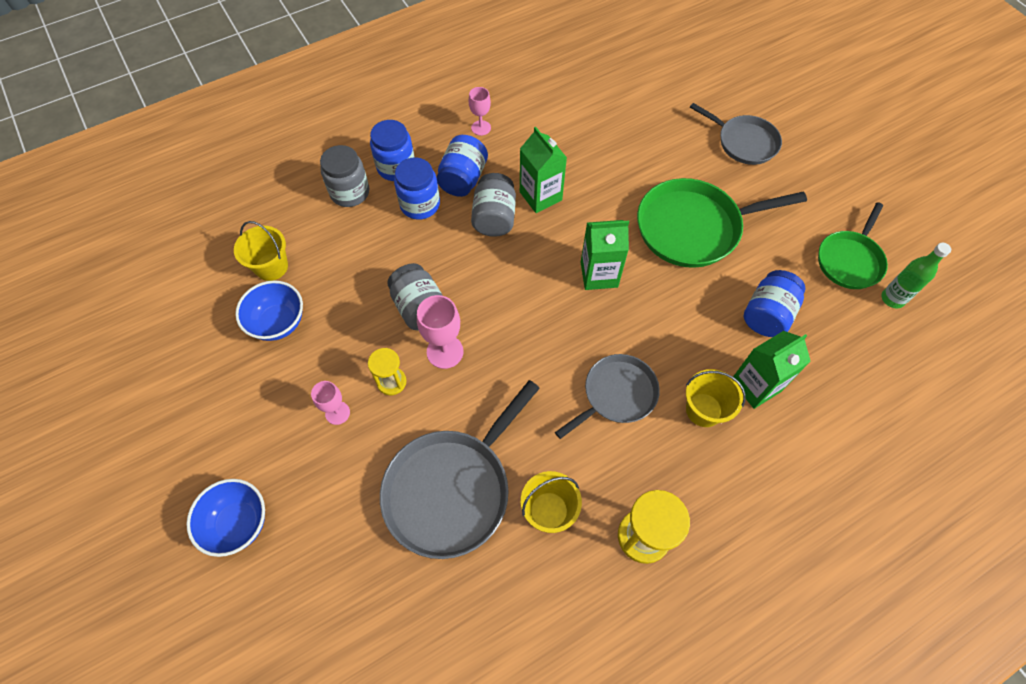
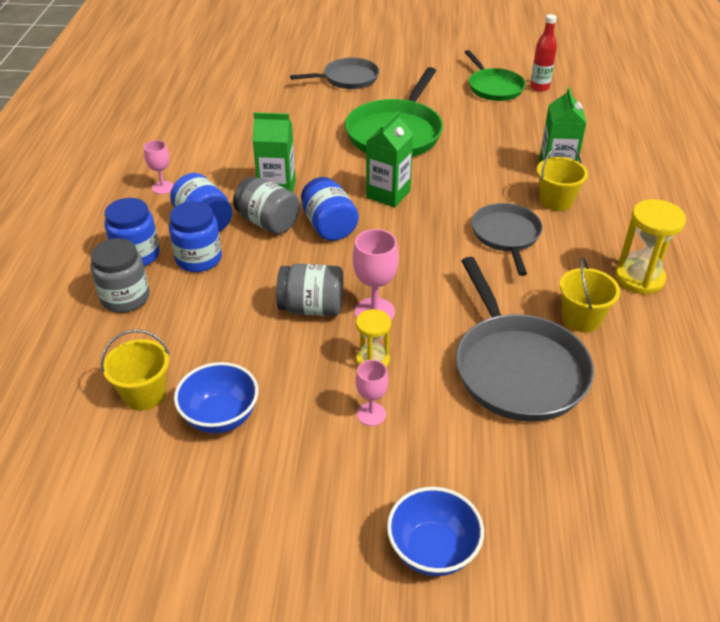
camera: 55 degrees left, 20 degrees down
blue jar [744,270,805,337] -> blue jar moved to [301,177,359,241]
green bottle [881,243,951,309] -> red bottle [530,14,557,92]

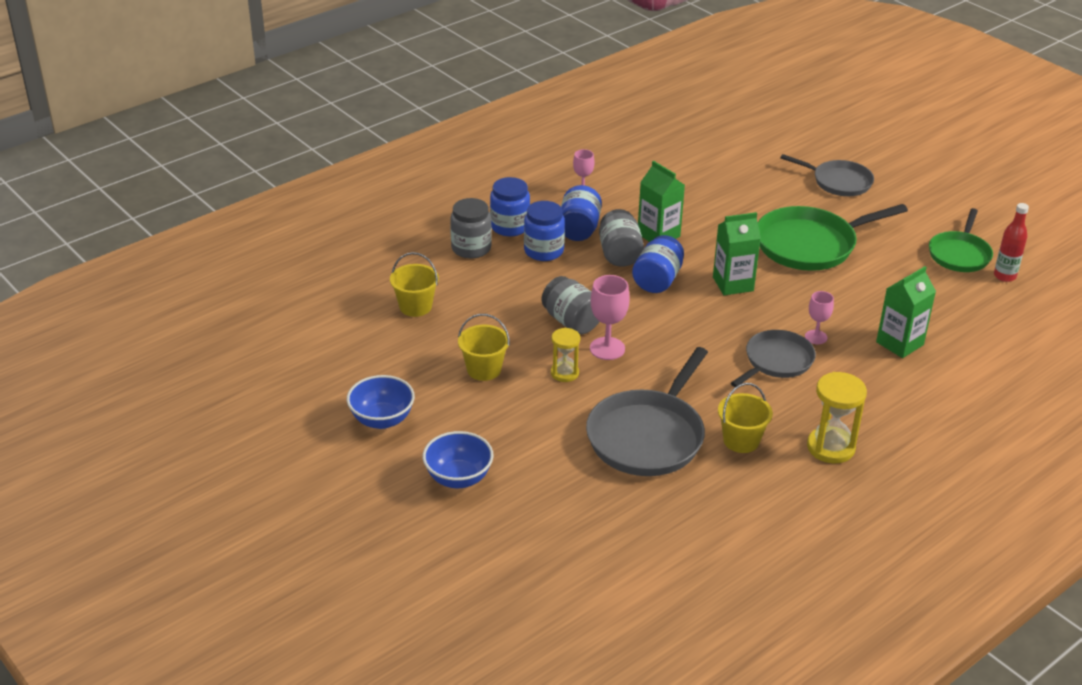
camera: 45 degrees right, 5 degrees down
blue bowl [174,362,258,434] -> blue bowl moved to [347,375,415,429]
pink goblet [356,360,388,426] -> pink goblet moved to [805,291,834,344]
yellow bucket [537,144,588,211] -> yellow bucket moved to [458,314,510,381]

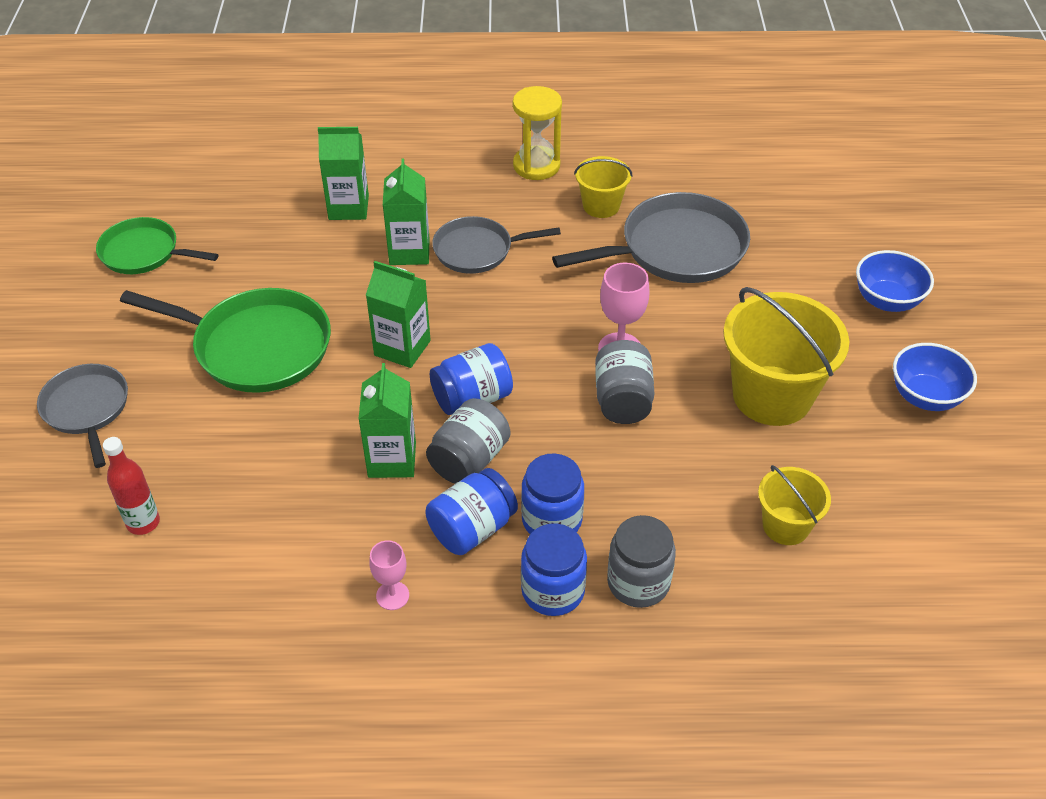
camera: 140 degrees left, 10 degrees up
yellow bucket [458,314,510,381] -> yellow bucket [723,287,849,426], size x1.85
yellow hourglass [551,328,581,382] -> none
pink goblet [805,291,834,344] -> green carton [383,158,430,265]
green pan [929,208,993,272] -> green pan turned 135 degrees counterclockwise [96,217,218,274]
red bottle [994,203,1029,282] -> red bottle moved to [103,437,160,535]

